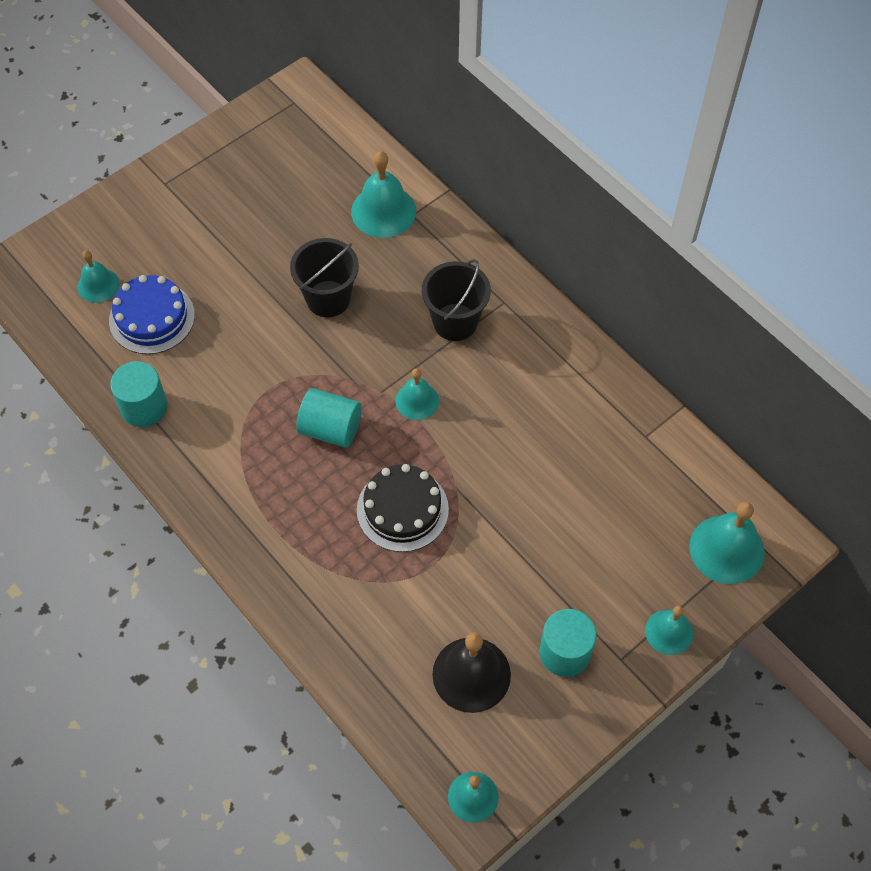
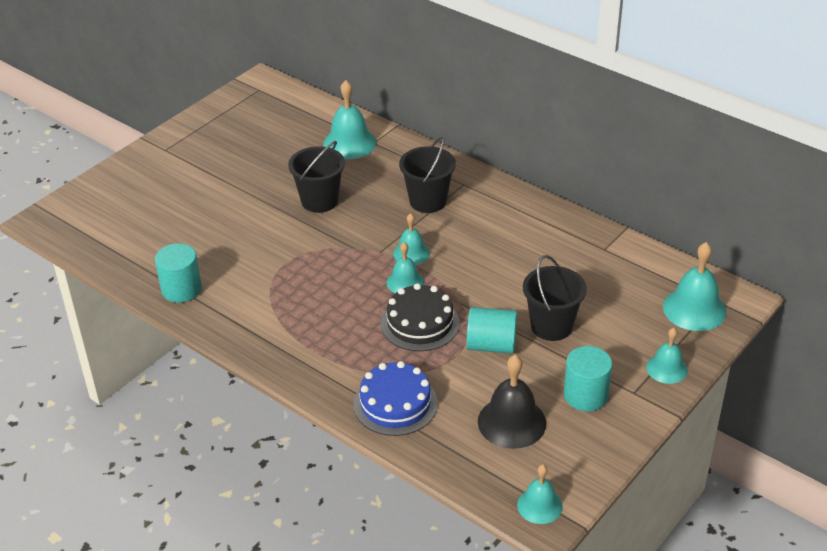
camera: 10 degrees left, 20 degrees down
turquoise bell [78,250,119,303] -> turquoise bell moved to [386,242,424,293]
blue cake [109,275,195,354] -> blue cake moved to [353,361,438,436]
turquoise cylinder [296,388,362,448] -> turquoise cylinder moved to [467,307,517,354]
none -> black bucket [523,255,587,341]

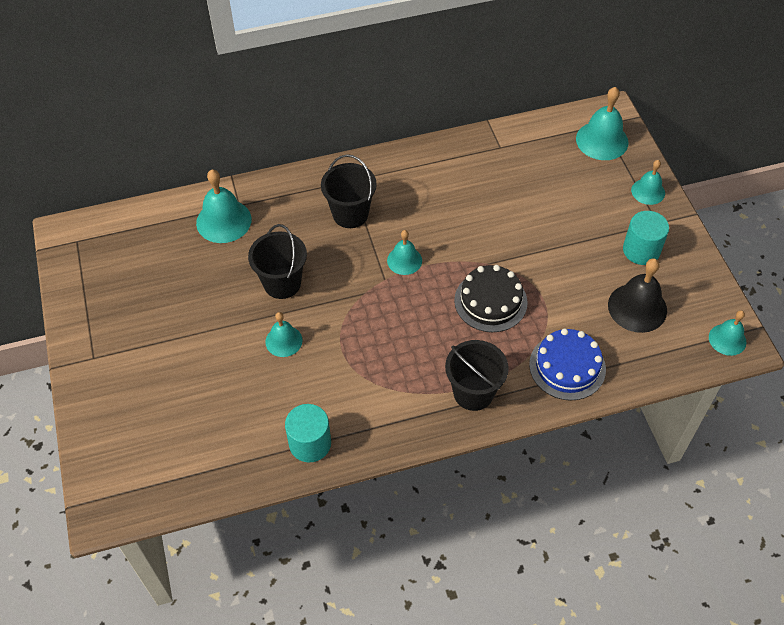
camera: 55 degrees left, 15 degrees up
turquoise bell [386,242,424,293] -> turquoise bell moved to [265,312,303,357]
turquoise cylinder [467,307,517,354] -> none
black bucket [523,255,587,341] -> black bucket moved to [445,340,509,411]

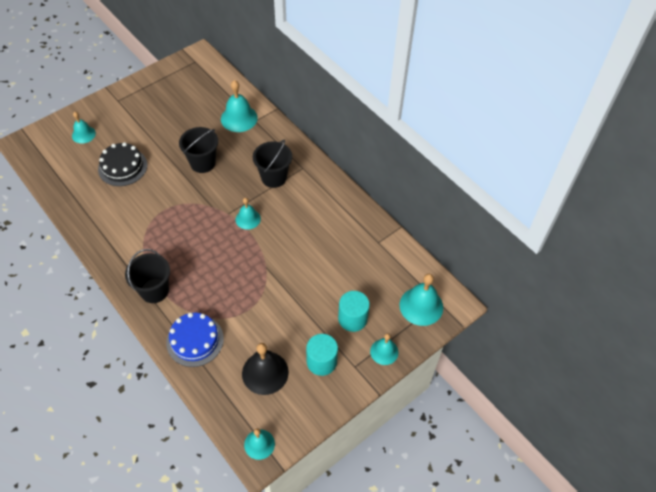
camera: 65 degrees right, 0 degrees up
turquoise bell [265,312,303,357] -> turquoise bell moved to [72,112,96,144]
turquoise cylinder [285,404,331,462] -> turquoise cylinder moved to [338,291,370,332]
black cake [454,265,528,332] -> black cake moved to [98,142,147,186]

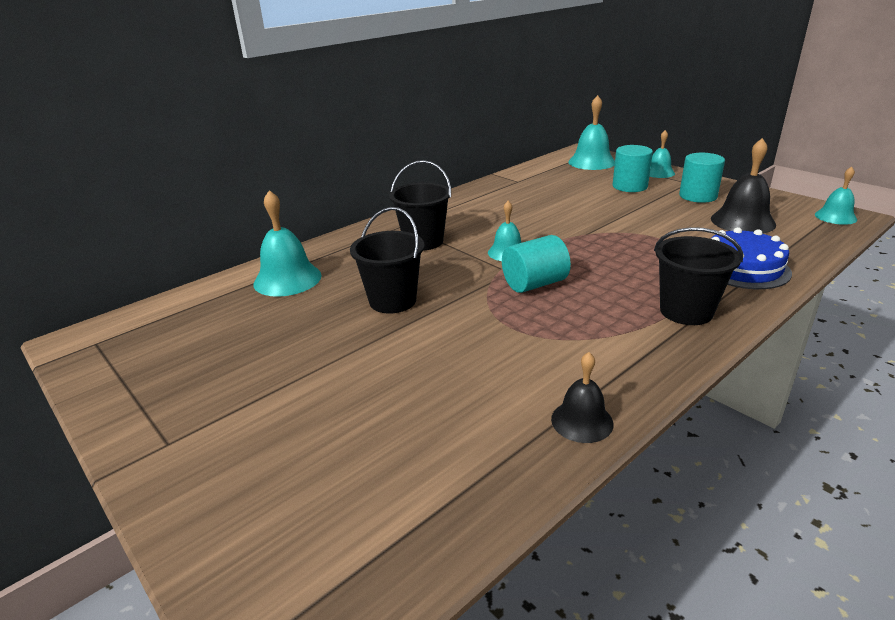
camera: 90 degrees left, 25 degrees down
turquoise bell [72,112,96,144] -> none
black cake [98,142,147,186] -> none
none -> turquoise cylinder [502,235,571,293]
none -> black bell [551,352,614,443]

